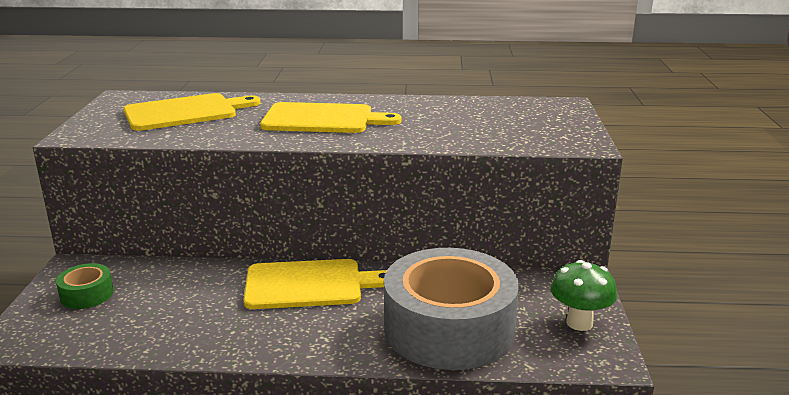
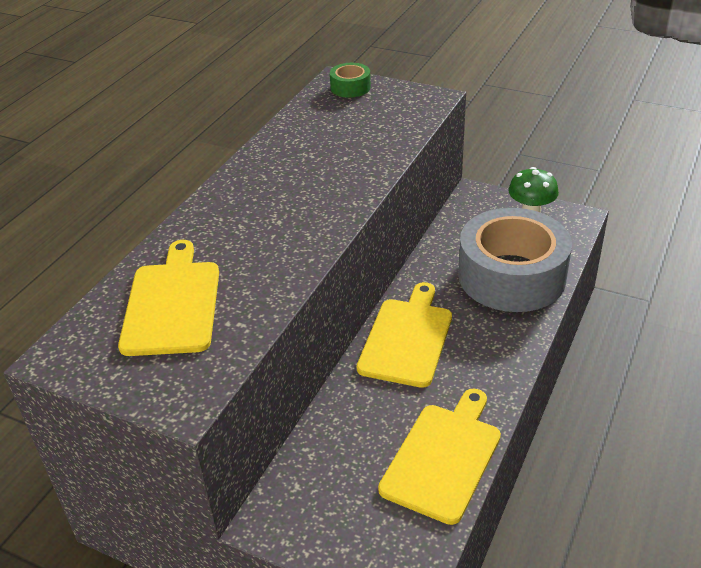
camera: 65 degrees left, 15 degrees up
green tape [56,263,114,309] -> green tape moved to [330,63,371,98]
yellow cutting board [260,102,402,133] -> yellow cutting board moved to [378,389,501,525]

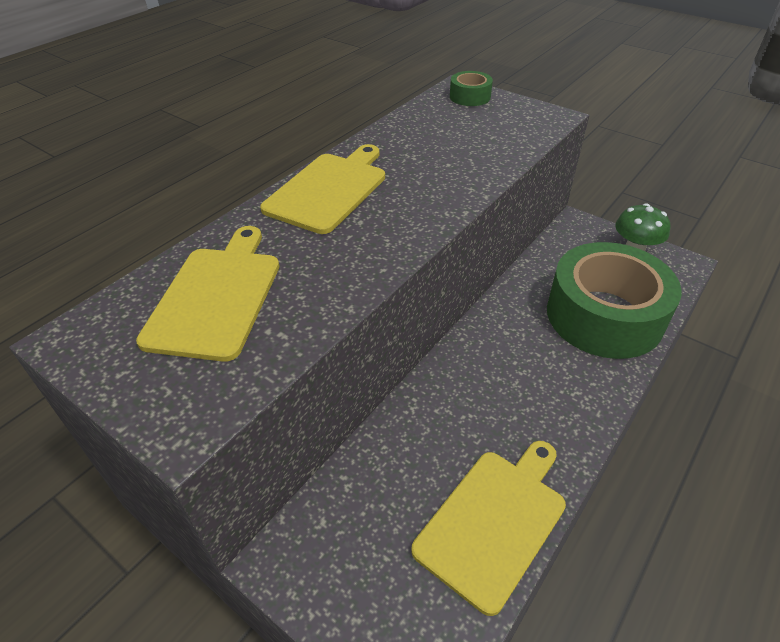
camera: 10 degrees right, 5 degrees up
yellow cutting board [357,282,452,388] -> yellow cutting board moved to [260,144,385,234]
grey tape [458,208,572,312] -> green tape [547,242,682,359]

